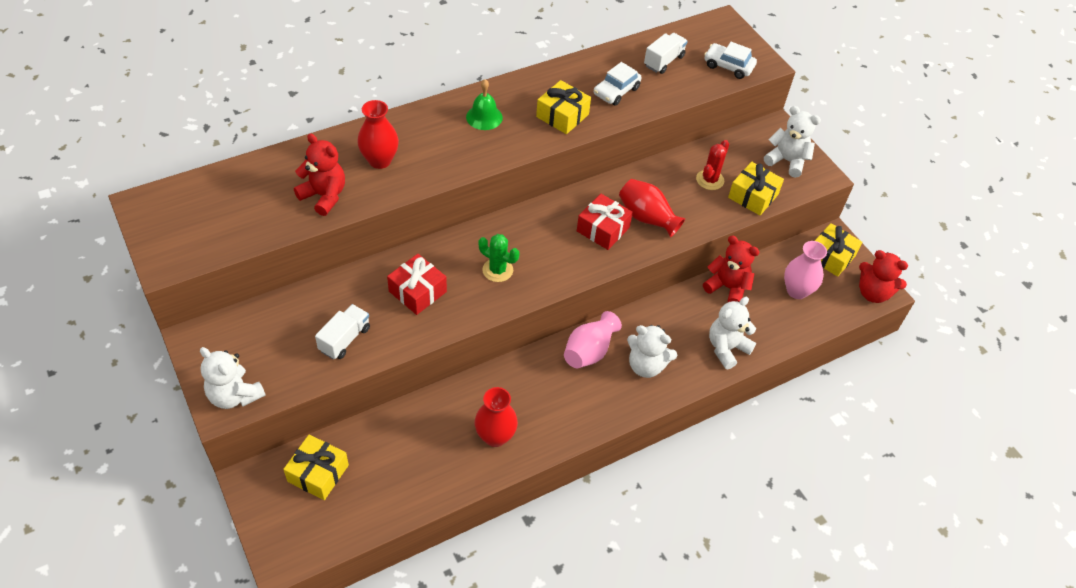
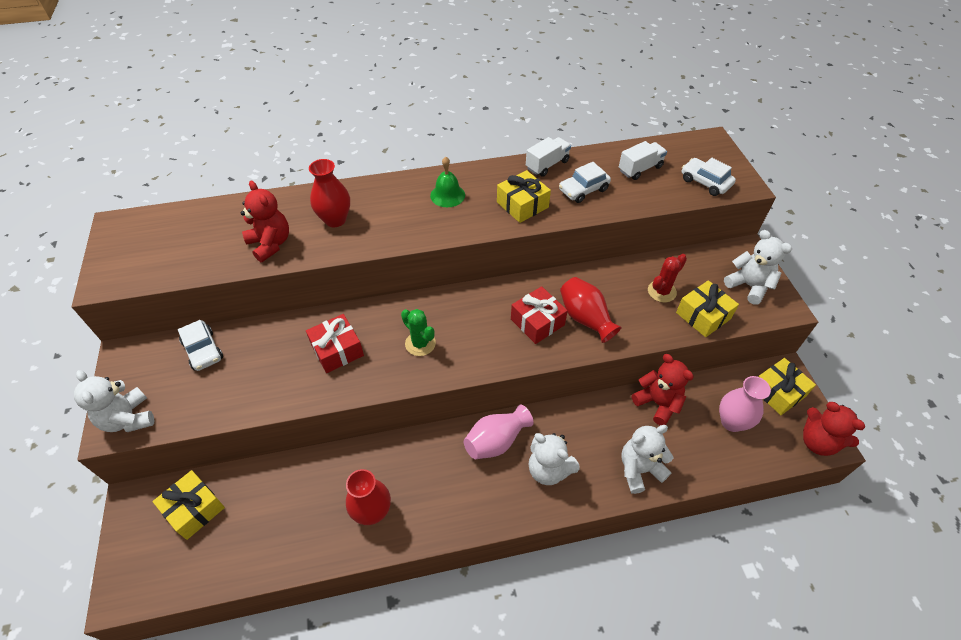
camera: 20 degrees right, 0 degrees up
white truck [315,304,370,359] -> white truck moved to [526,137,571,177]
none -> white car [178,320,223,371]

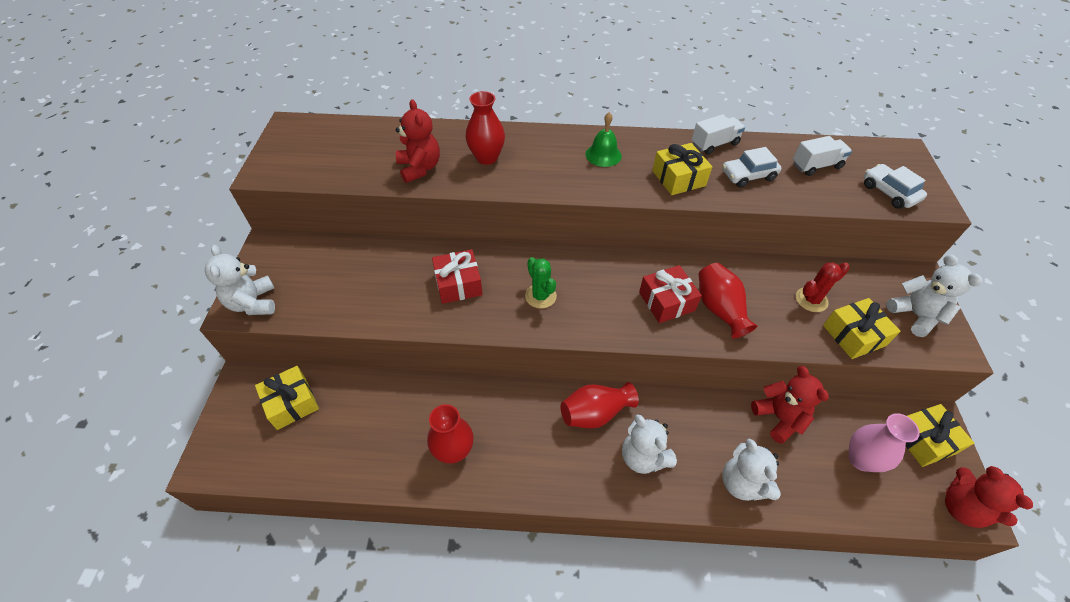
camera: 15 degrees right, 0 degrees up
white car [178,320,223,371] -> none
pink vase [464,405,534,459] -> red vase [561,382,639,429]
white teddy bear [621,425,673,494] -> white teddy bear turned 105 degrees counterclockwise [722,439,781,501]

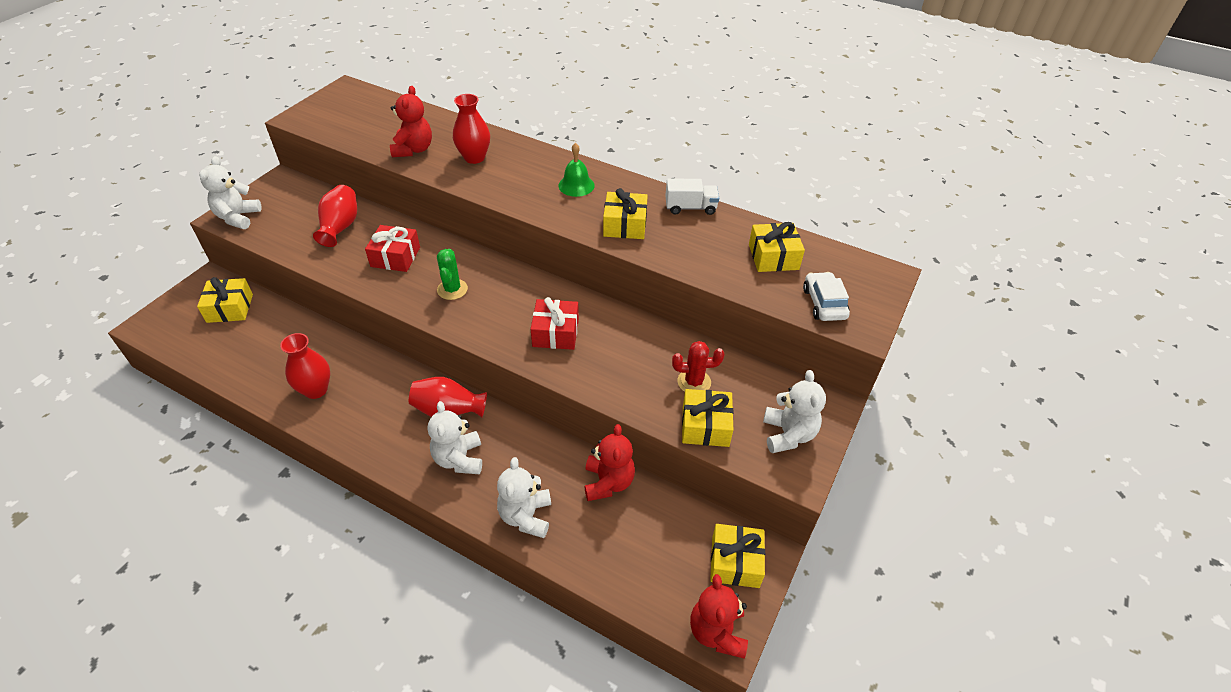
camera: 25 degrees right, 5 degrees down
red vase [699,263,758,339] -> red vase moved to [313,185,357,247]
white car [722,147,781,187] -> none
white truck [793,136,852,176] -> yellow gift [749,222,805,272]
pink vase [848,413,920,472] -> none

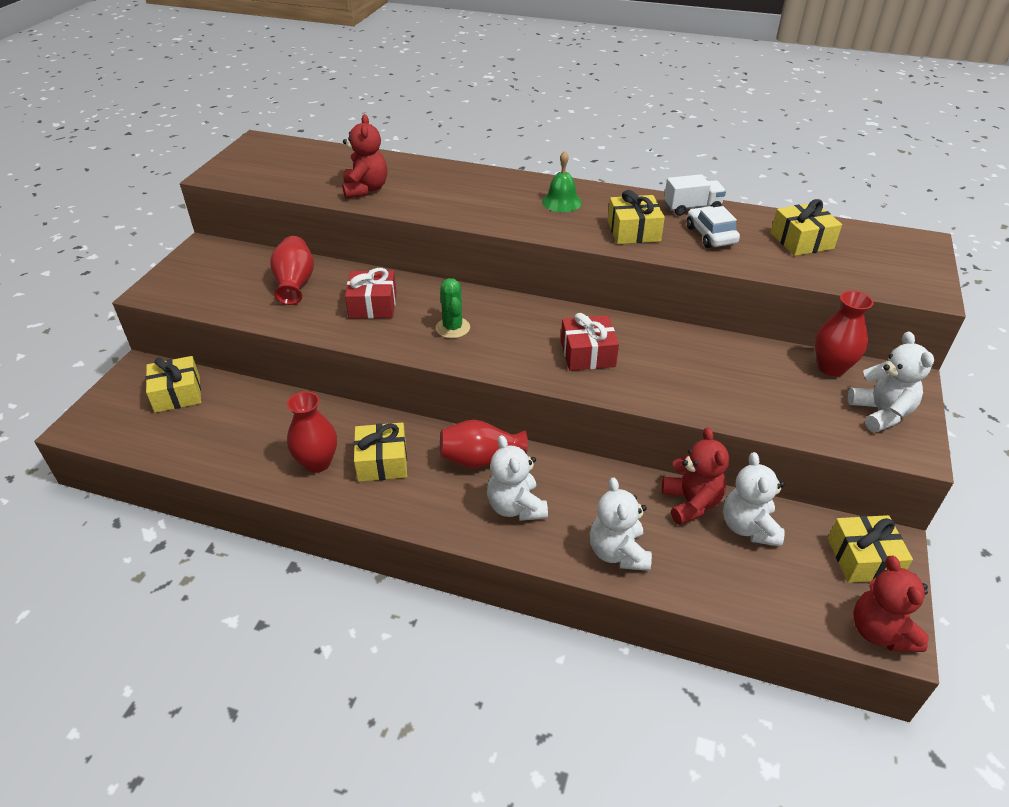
camera: 10 degrees left, 5 degrees down
white teddy bear [199,156,262,229] -> white teddy bear moved to [723,452,785,547]
red vase [453,94,490,164] -> red vase moved to [815,291,874,376]
red cactus [672,341,725,392] -> none
yellow gift [682,389,733,447] -> yellow gift moved to [354,422,407,482]
white car [803,272,850,321] -> white car moved to [687,206,740,248]

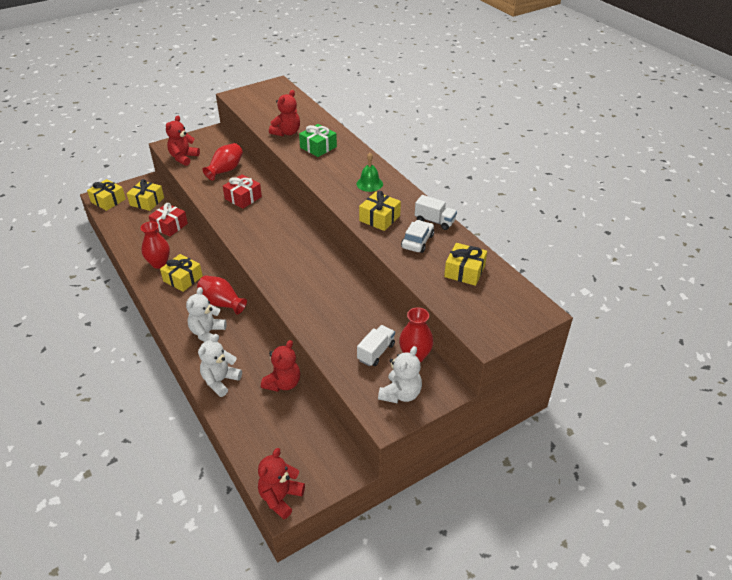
camera: 40 degrees right, 0 degrees up
green cactus [436,278,470,338] -> none
red gift [561,313,619,371] -> red gift moved to [149,203,188,237]
white teddy bear [723,452,785,547] -> none
yellow gift [828,515,913,583] -> yellow gift moved to [87,179,126,211]
none -> red teddy bear [166,116,200,166]
none -> green gift [299,124,337,157]
none -> white truck [357,325,395,366]

